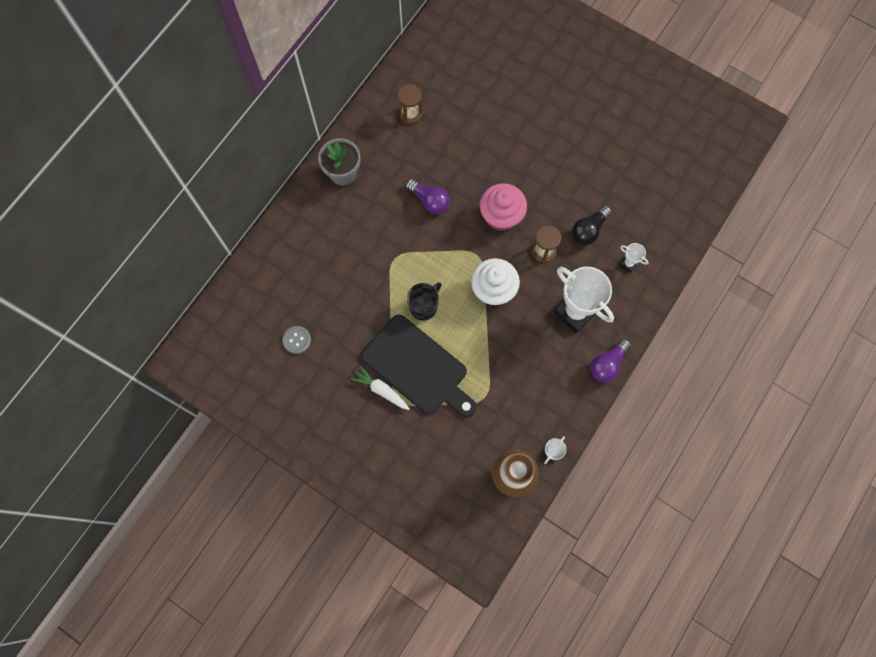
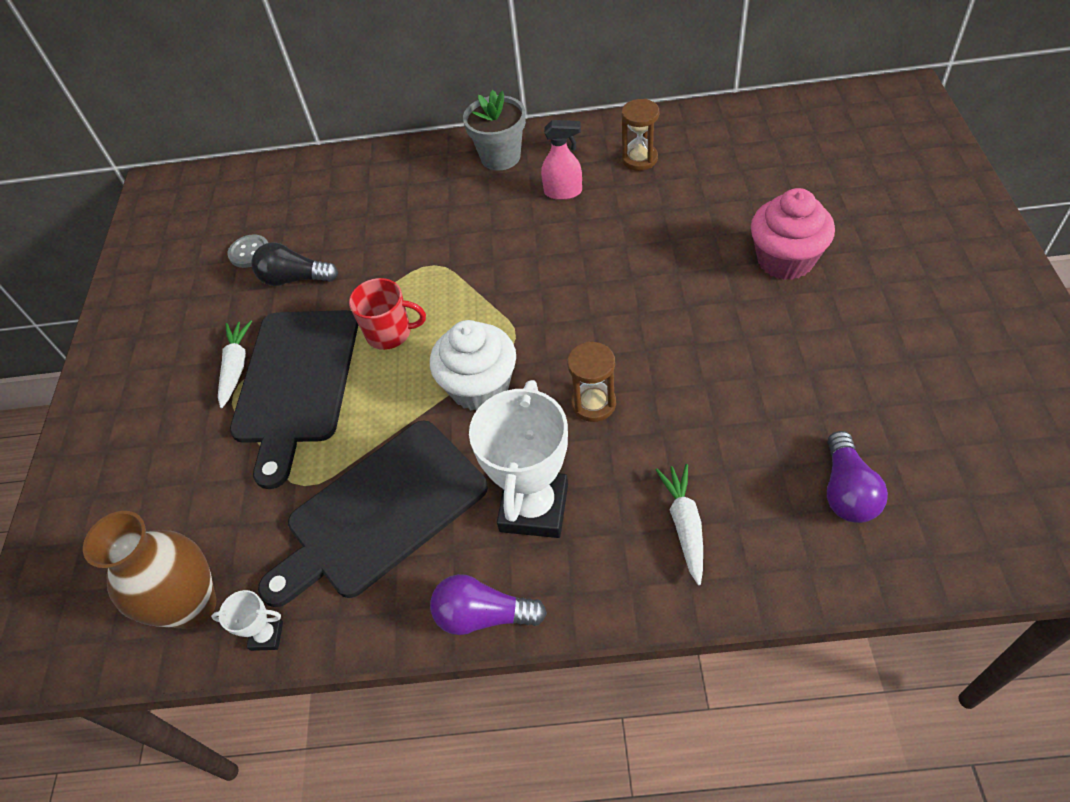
camera: 60 degrees right, 20 degrees down
purple light bulb [406,179,450,214] -> purple light bulb moved to [827,431,888,523]
black mug [407,282,442,321] -> red mug [349,278,426,350]
pink cupcake [480,183,527,231] -> pink cupcake moved to [751,188,835,280]
black light bulb [572,206,612,245] -> black light bulb moved to [252,242,338,286]
white trophy [619,243,649,273] -> white carrot [656,464,703,585]
none -> black cutting board [258,420,488,607]
none -> pink spray bottle [541,120,582,200]

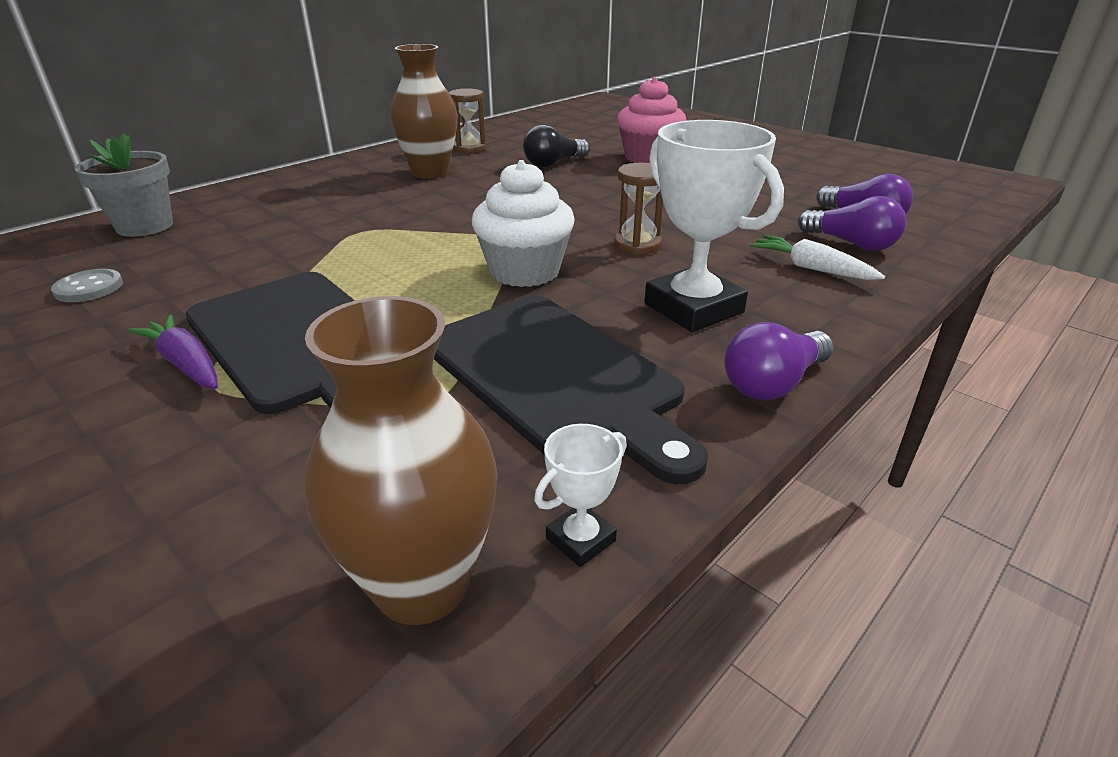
camera: 50 degrees left, 20 degrees down
white carrot [218,320,252,408] -> purple carrot [128,315,218,389]
black light bulb [252,242,338,286] -> black light bulb moved to [523,125,589,167]
black cutting board [258,420,488,607] -> black cutting board turned 45 degrees counterclockwise [434,296,708,484]
red mug [349,278,426,350] -> none
grey flower pot [463,90,526,170] -> grey flower pot moved to [75,133,173,237]
pink spray bottle [541,120,582,200] -> brown vase [390,44,457,179]
none -> purple light bulb [798,196,906,251]

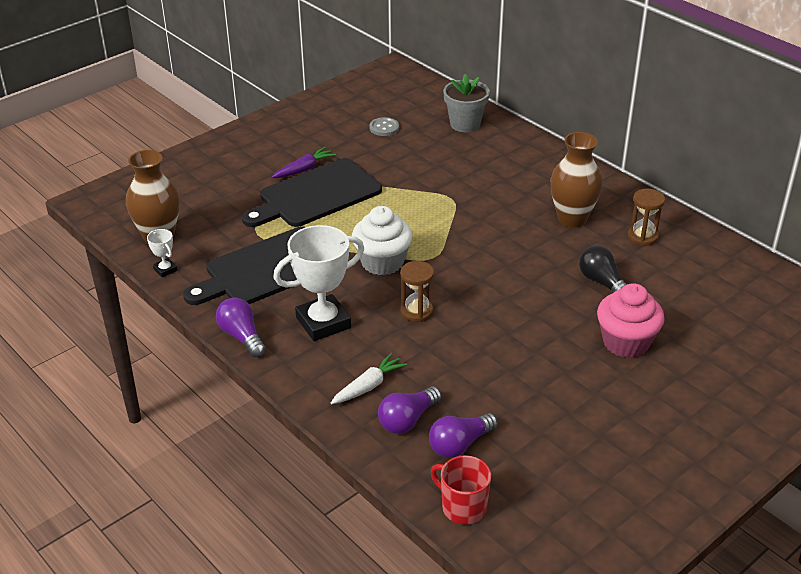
camera: 95 degrees right, 5 degrees up
none -> red mug [431,455,491,525]

